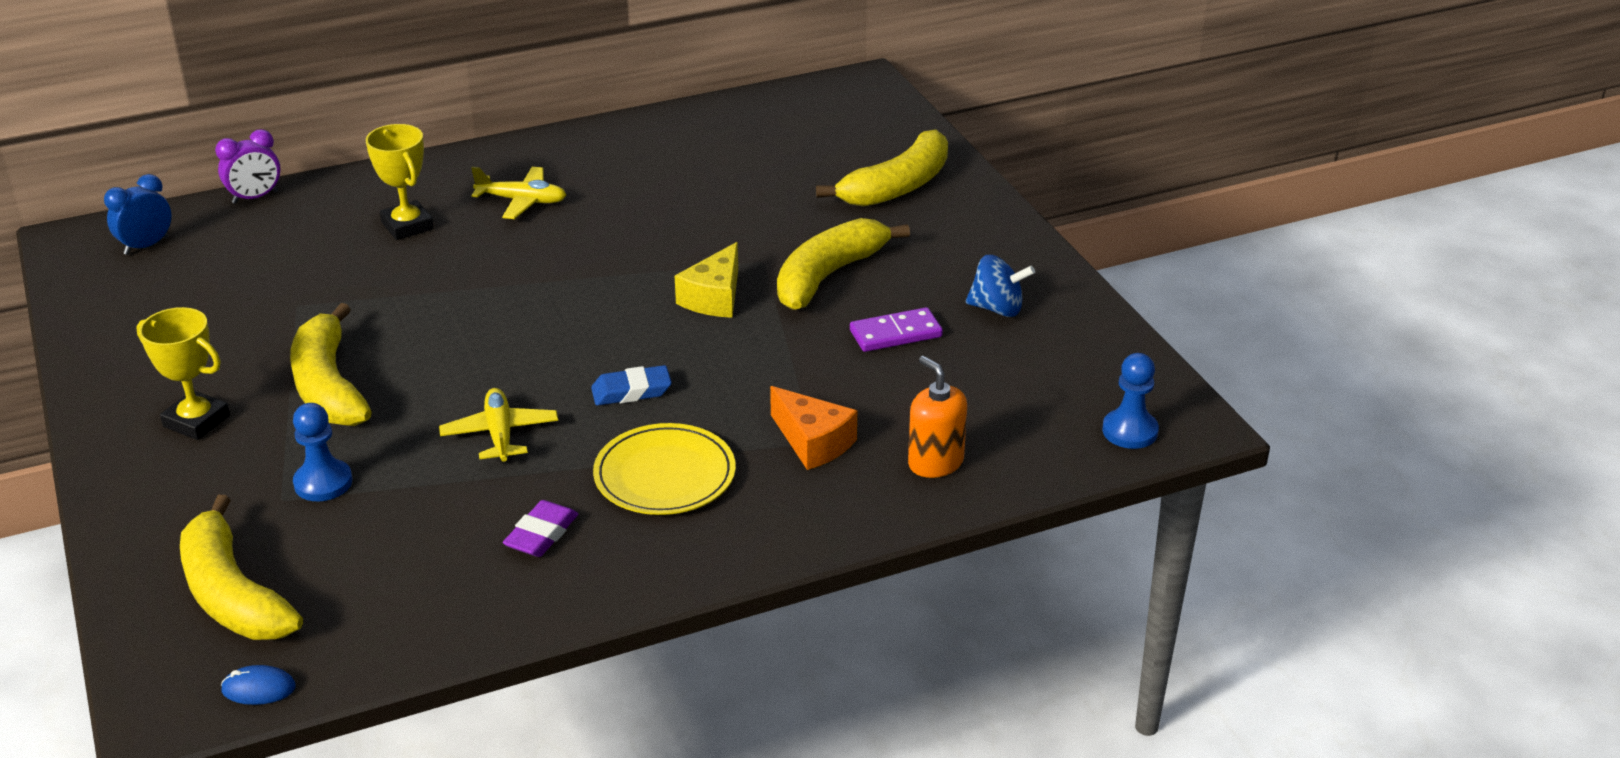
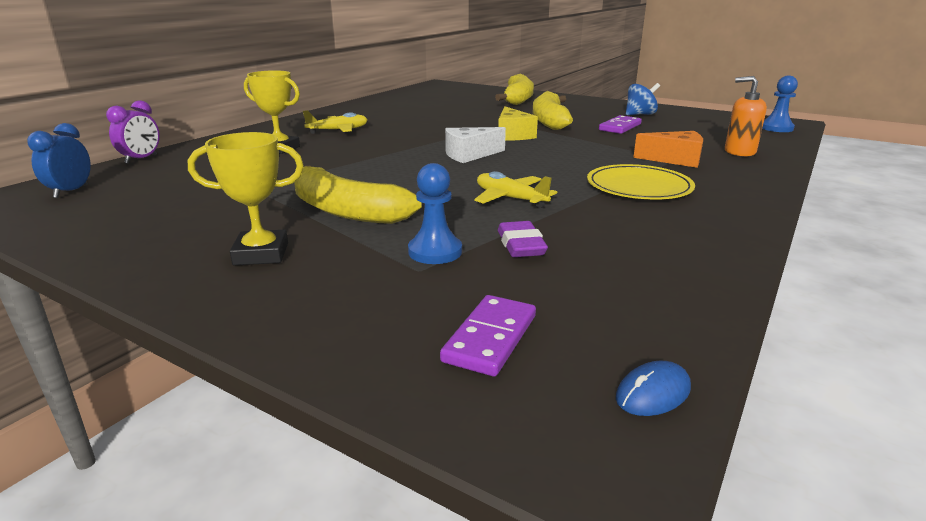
camera: 35 degrees left, 10 degrees down
yellow banana [180,495,303,640] -> purple domino [440,295,536,376]
purple eraser [503,500,578,557] -> purple eraser moved to [498,221,548,257]
blue eraser [591,365,672,406] -> none
none -> white cheese [445,127,506,163]

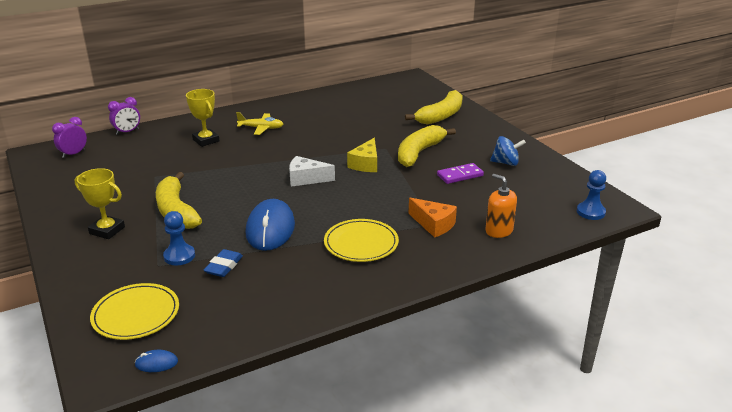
camera: 30 degrees right, 5 degrees up
blue clock [27,123,91,198] -> purple clock [52,117,87,158]
purple domino [440,295,536,376] -> yellow plate [90,283,179,340]
yellow plane [474,171,557,209] -> blue mouse [246,199,295,251]
purple eraser [498,221,548,257] -> blue eraser [203,249,243,277]

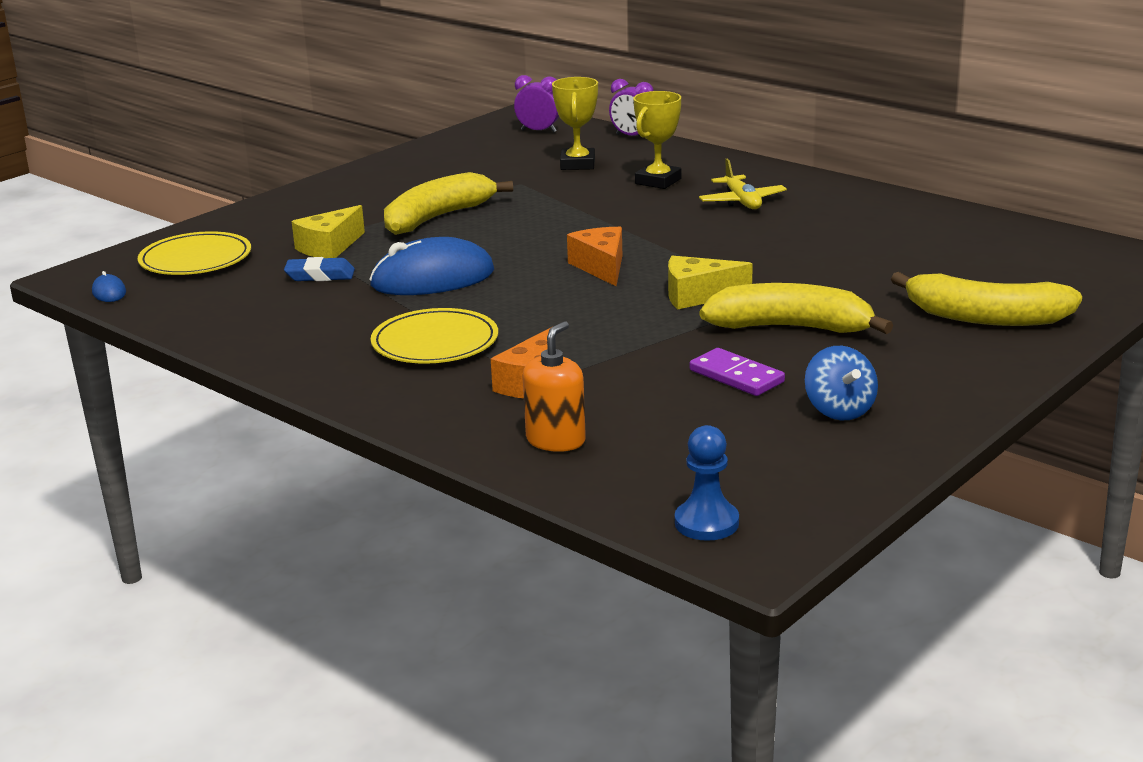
camera: 70 degrees right, 5 degrees down
yellow trophy [75,168,125,239] -> yellow trophy moved to [552,77,598,170]
blue pawn [163,211,195,265] -> yellow cheese [292,205,365,258]
white cheese [289,156,335,187] -> orange cheese [567,227,622,286]

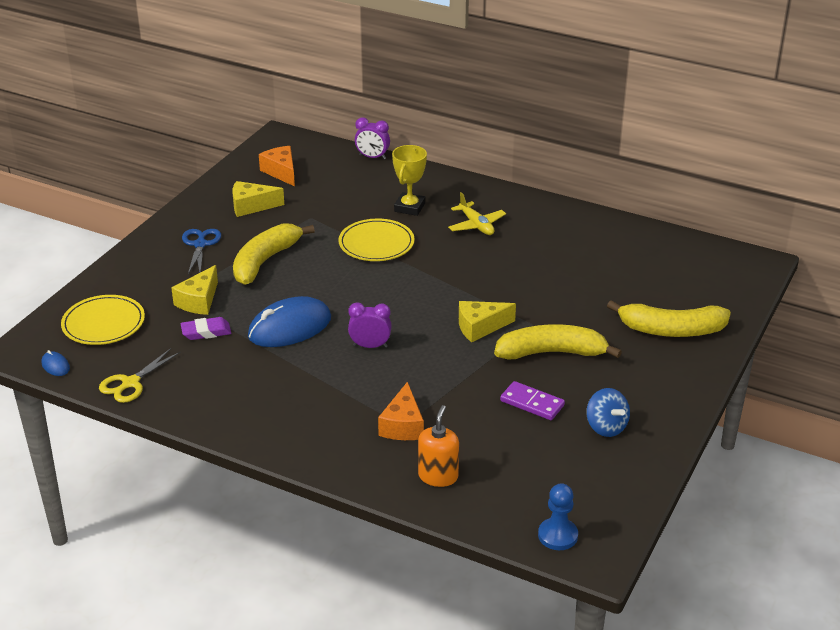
camera: 15 degrees left, 10 degrees up
blue eraser [284,257,355,281] -> purple eraser [181,317,231,340]
yellow plate [371,308,498,364] -> yellow plate moved to [338,219,414,261]
purple clock [514,75,559,132] -> purple clock moved to [348,302,392,348]
yellow trophy [552,77,598,170] -> none
orange cheese [567,227,622,286] -> orange cheese moved to [259,146,295,186]
none -> yellow scissors [99,348,181,403]
none -> blue scissors [182,229,221,274]
none -> yellow cheese [233,181,284,217]

